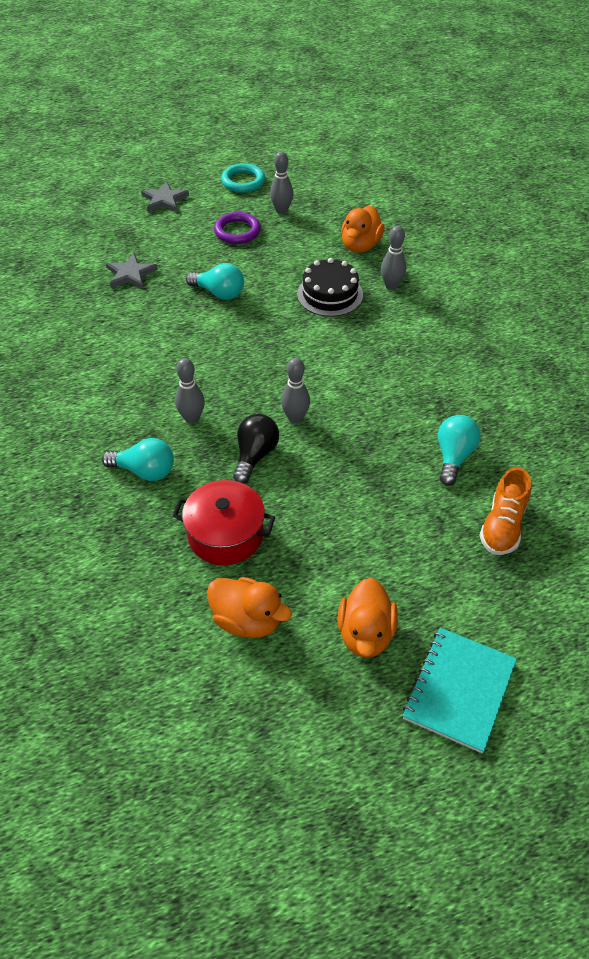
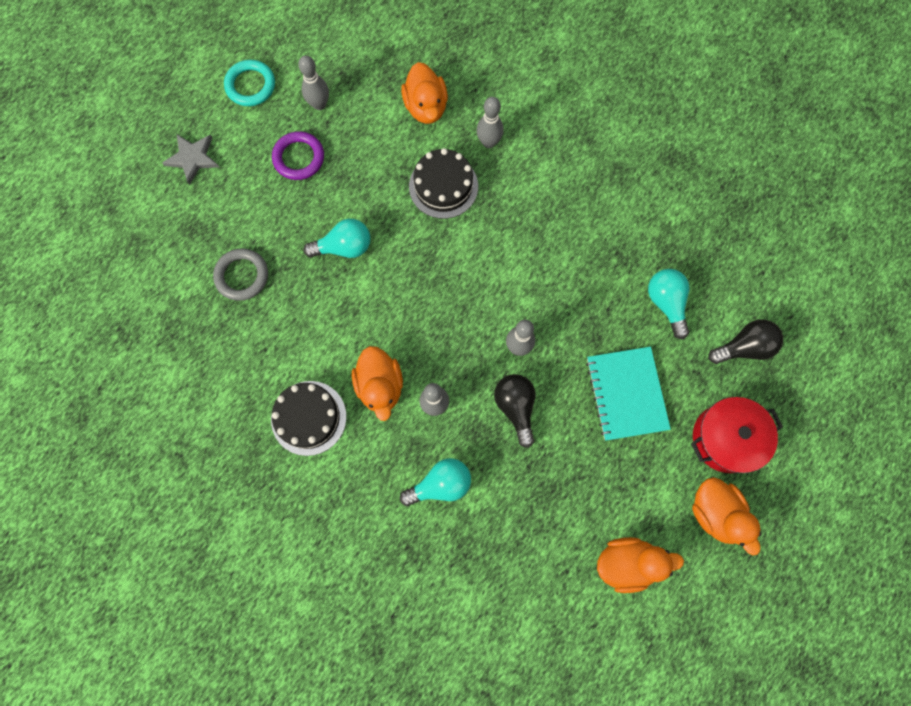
camera: 35 degrees left, 25 degrees up
grey star [106,253,158,288] -> grey ring [213,248,268,301]
red pot [173,480,275,565] -> red pot moved to [691,397,783,473]
turquoise notebook [403,628,517,753] -> turquoise notebook moved to [586,347,671,441]
orange shoe [479,467,531,555] -> black light bulb [708,319,783,364]
none -> black cake [271,381,347,456]
none -> orange duck [352,346,403,421]

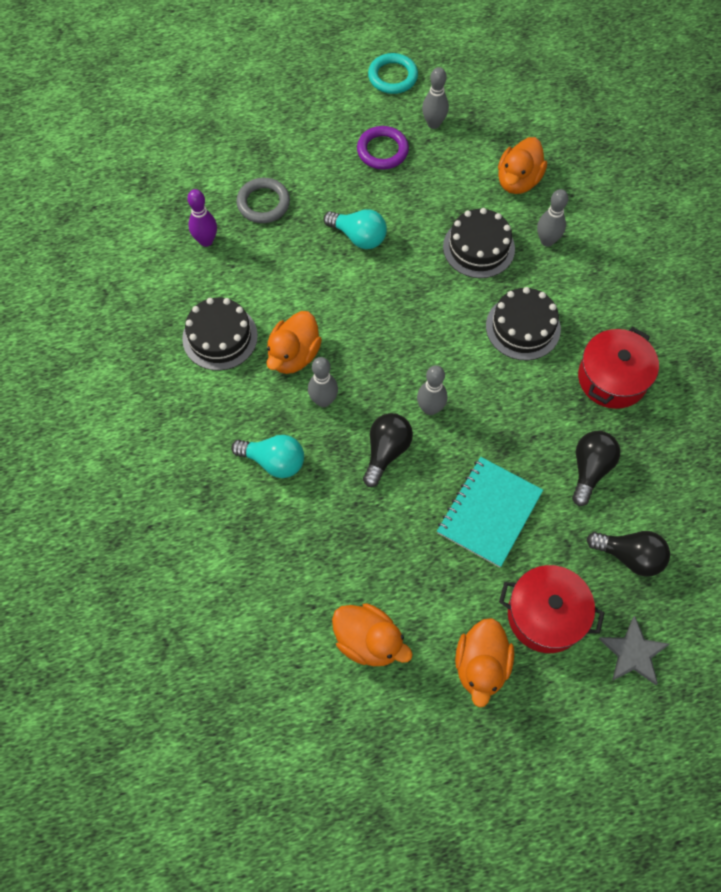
camera: 40 degrees right, 10 degrees down
grey star [162,134,219,185] -> grey star moved to [599,616,670,685]
turquoise light bulb [648,269,689,339] -> black light bulb [572,431,620,506]
none -> purple bowling pin [187,189,217,247]
none -> black cake [486,287,561,360]
none -> red pot [578,327,659,409]

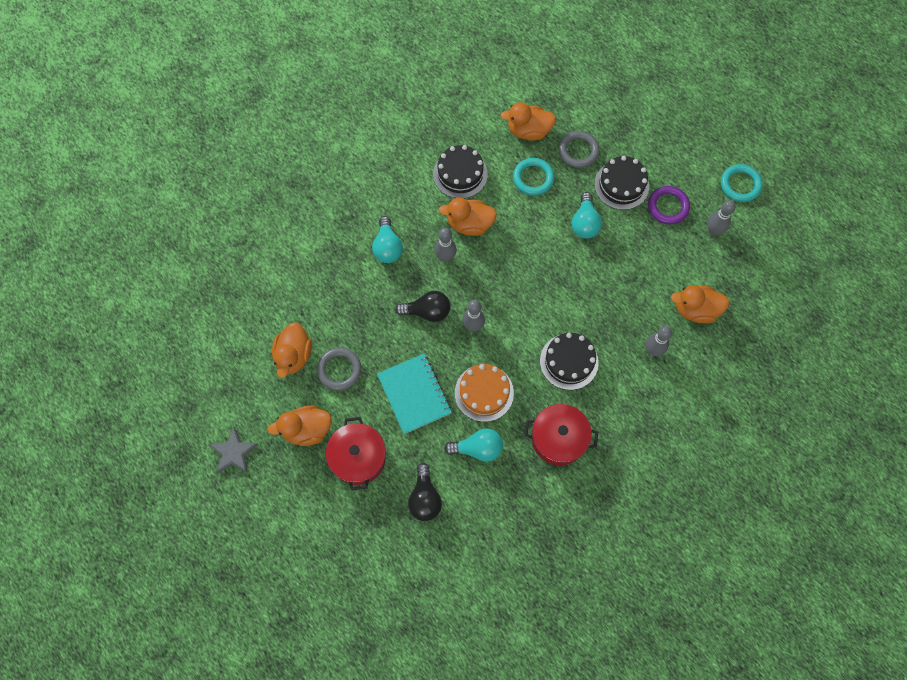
camera: 65 degrees right, 5 degrees up
purple bowling pin [187,189,217,247] -> orange duck [500,102,556,141]
turquoise notebook [437,457,543,567] -> turquoise notebook turned 60 degrees clockwise [377,354,452,434]
black cake [443,208,515,278] -> black cake moved to [594,156,649,210]
black light bulb [572,431,620,506] -> turquoise light bulb [444,428,503,462]
grey star [599,616,670,685] -> grey star moved to [209,427,258,474]
none -> grey ring [317,348,362,391]
none -> orange cake [455,364,514,422]
none -> turquoise ring [513,158,554,196]

